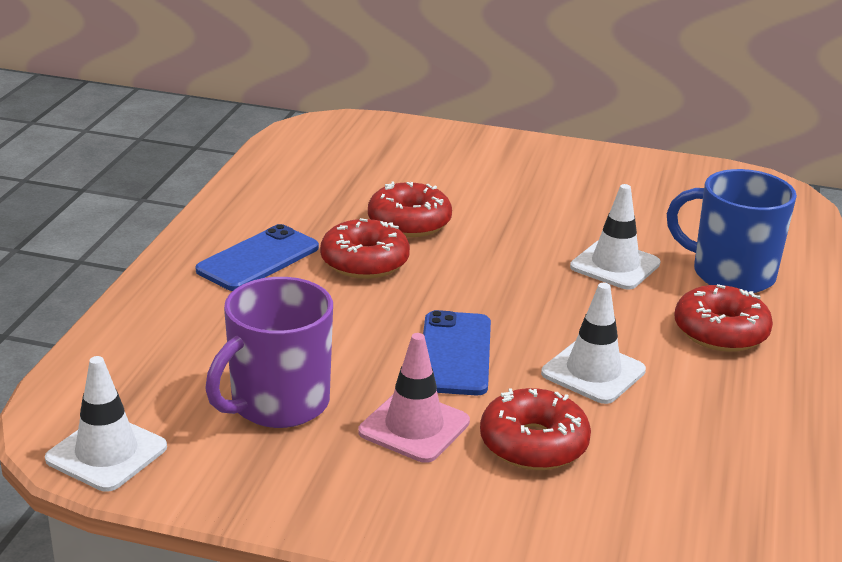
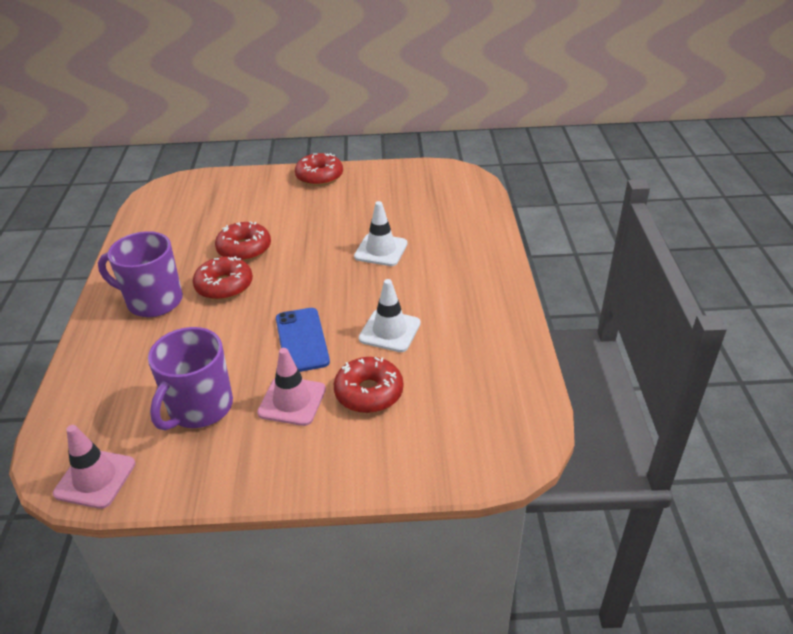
camera: 15 degrees left, 10 degrees up
white traffic cone [45,356,167,492] -> pink traffic cone [53,425,135,509]
blue phone [195,224,319,291] -> purple mug [98,231,183,317]
blue mug [667,169,797,293] -> none
red donut [675,284,773,352] -> red donut moved to [295,153,343,186]

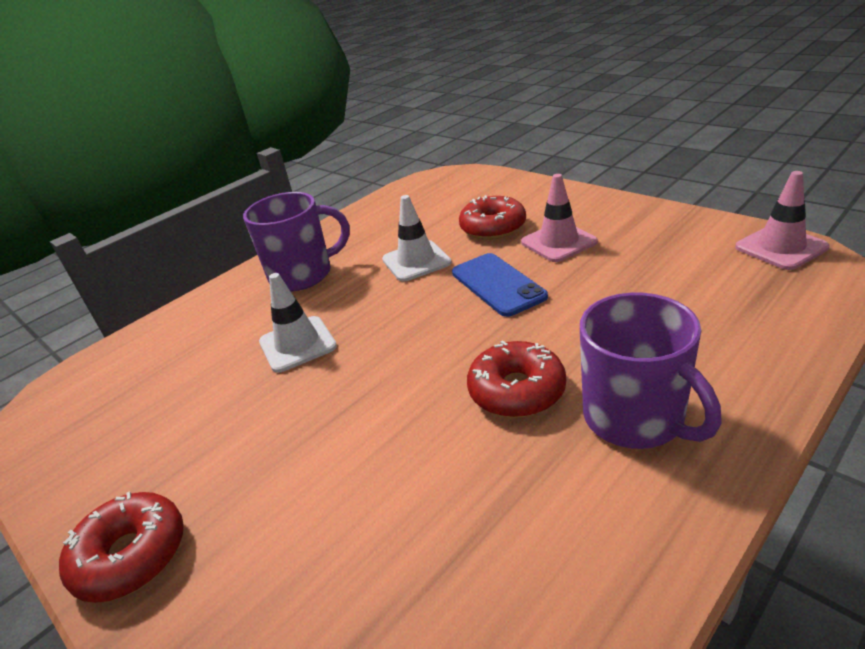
camera: 130 degrees left, 5 degrees down
purple mug [148,327,233,431] -> purple mug moved to [243,192,350,291]
red donut [215,221,271,261] -> none
blue phone [276,308,330,372] -> blue phone turned 60 degrees counterclockwise [452,253,548,317]

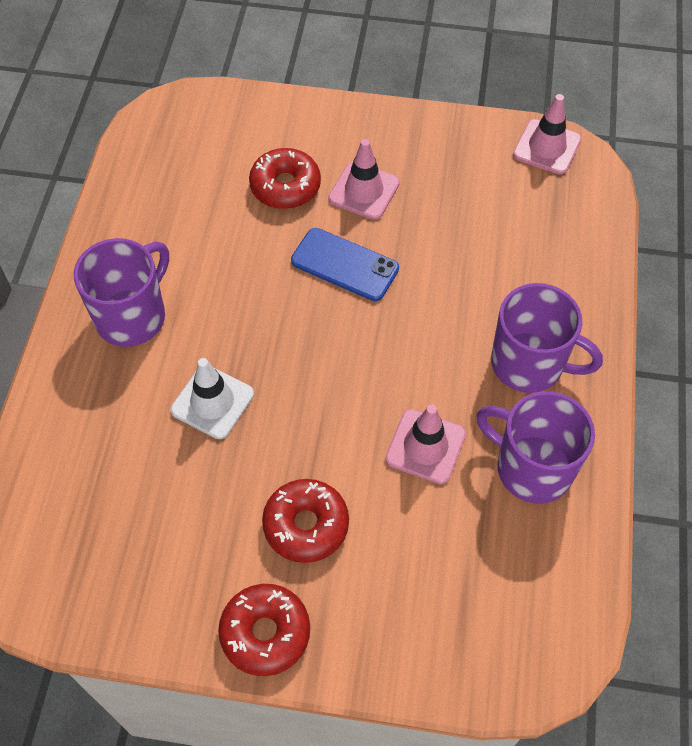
camera: 40 degrees left, 25 degrees up
white traffic cone [382,195,452,282] -> none
red donut [467,340,566,418] -> red donut moved to [262,479,349,563]
none -> pink traffic cone [386,404,466,484]
none -> purple mug [476,391,595,504]

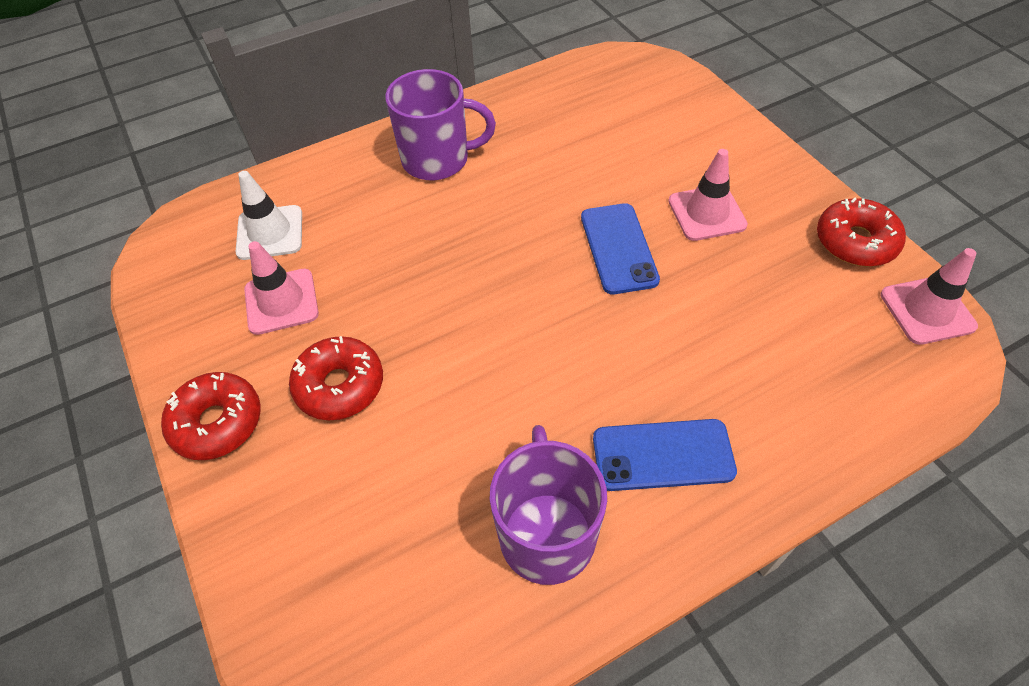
camera: 55 degrees right, 5 degrees down
white traffic cone [171,358,254,439] -> white traffic cone moved to [236,171,302,260]
red donut [249,148,321,209] -> red donut moved to [817,197,906,267]
pink traffic cone [386,404,466,484] -> pink traffic cone moved to [244,241,319,335]
purple mug [491,283,603,393] -> blue phone [593,419,737,491]

